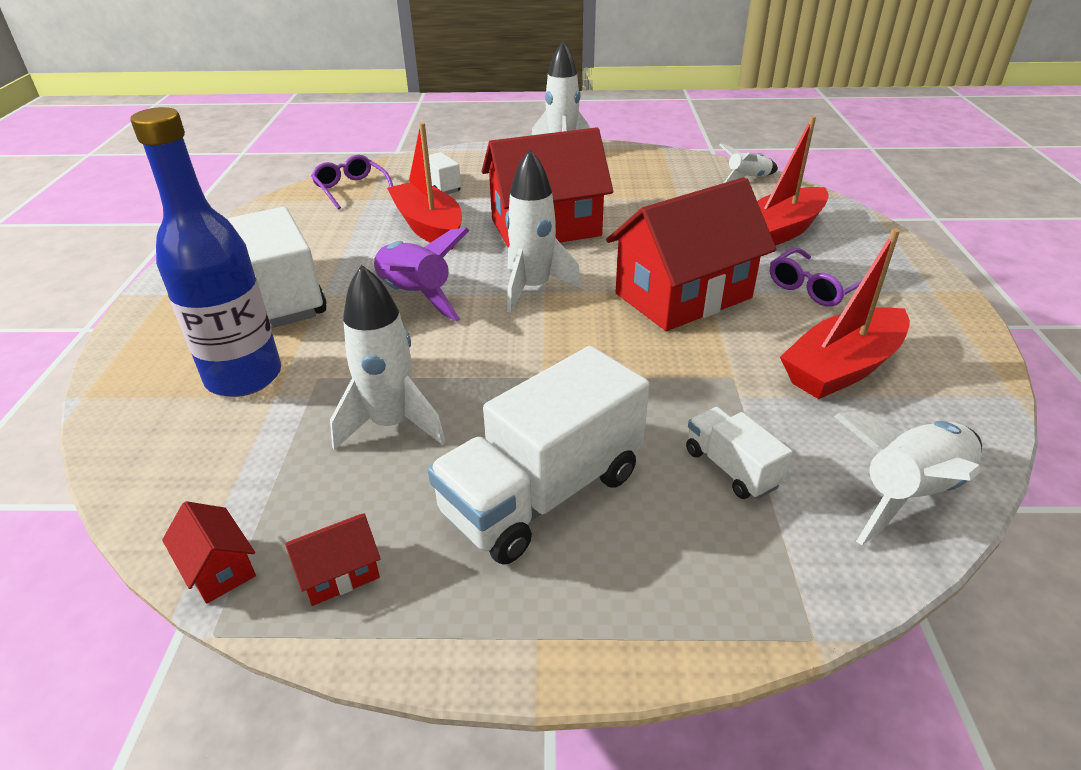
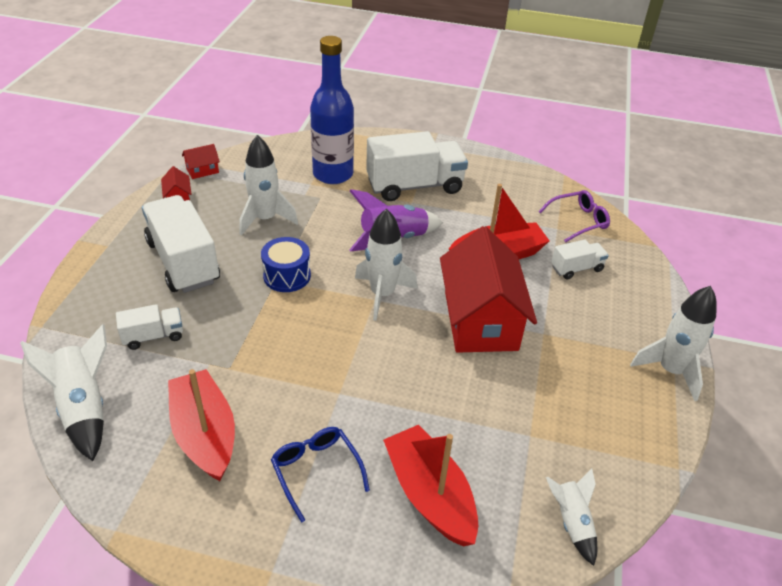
camera: 100 degrees right, 5 degrees up
red house [606,177,776,331] -> none
purple glasses [770,248,862,307] -> blue glasses [271,427,370,523]
none -> blue drum [261,237,311,292]

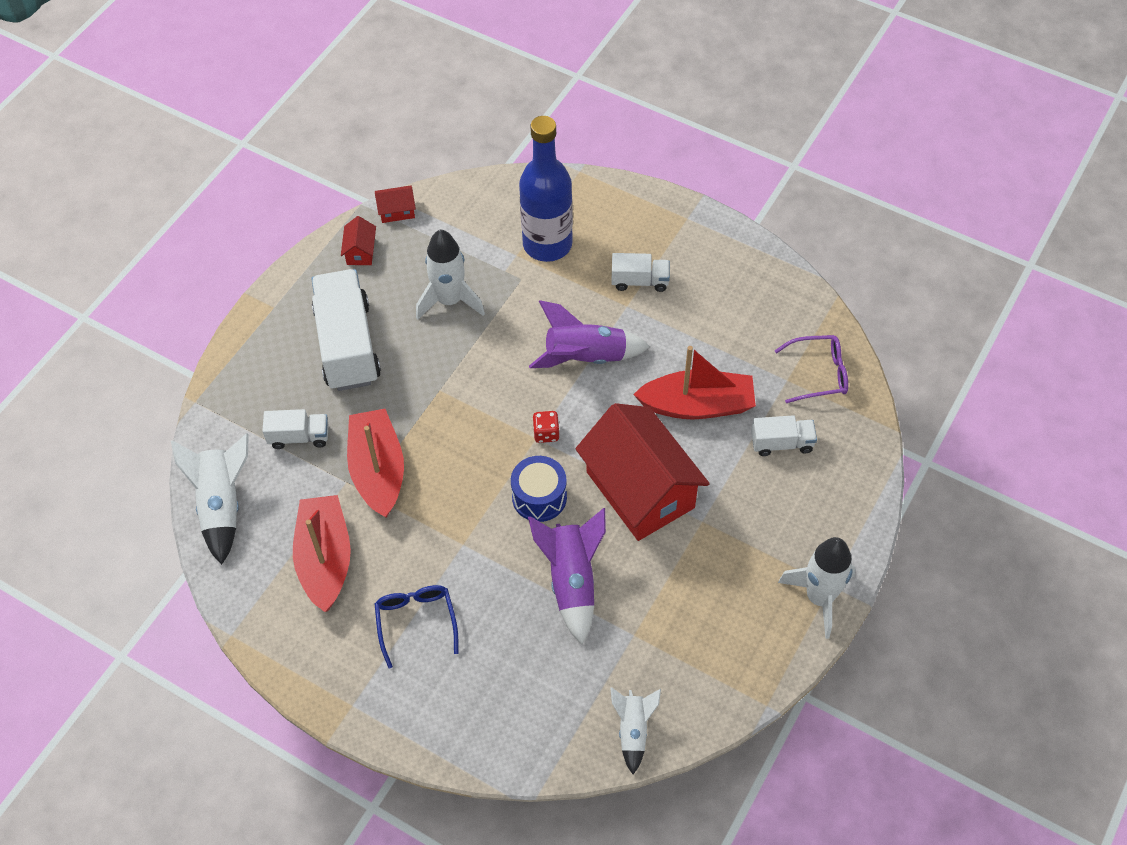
camera: 20 degrees right, 15 degrees up
blue drum [261,237,311,292] -> blue drum moved to [511,456,567,522]
white rocket [355,208,417,321] -> red dice [533,411,560,443]
white truck [366,131,468,201] -> white truck [611,253,670,292], size x0.50
red boat [383,425,478,547] -> red boat moved to [347,409,404,518]
red house [440,226,537,353] -> red house turned 45 degrees counterclockwise [575,403,710,541]
none -> purple rocket [528,508,606,644]

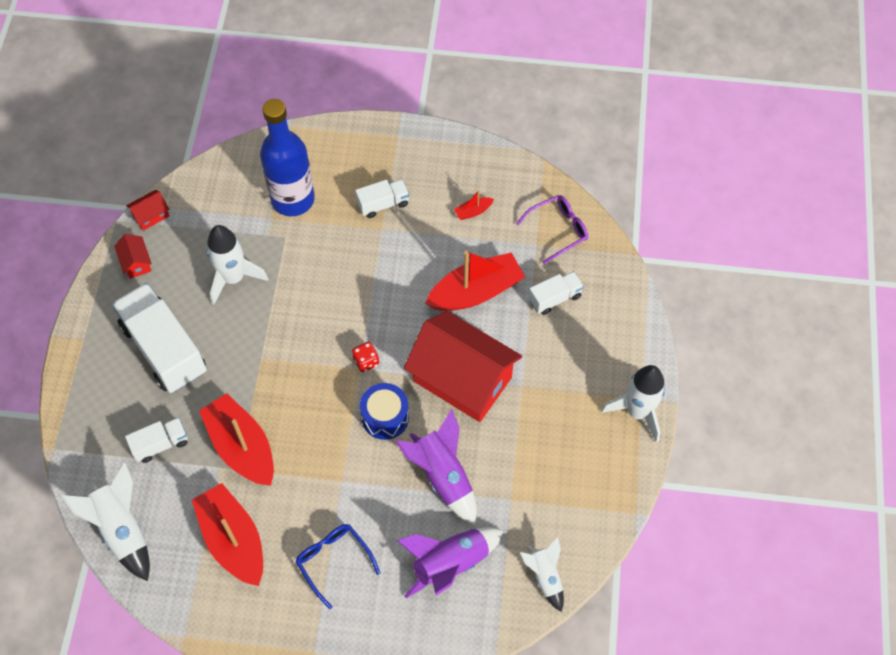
camera: 25 degrees left, 5 degrees up
purple rocket [529,300,650,368] -> purple rocket moved to [397,527,504,598]
none -> red boat [454,190,494,220]

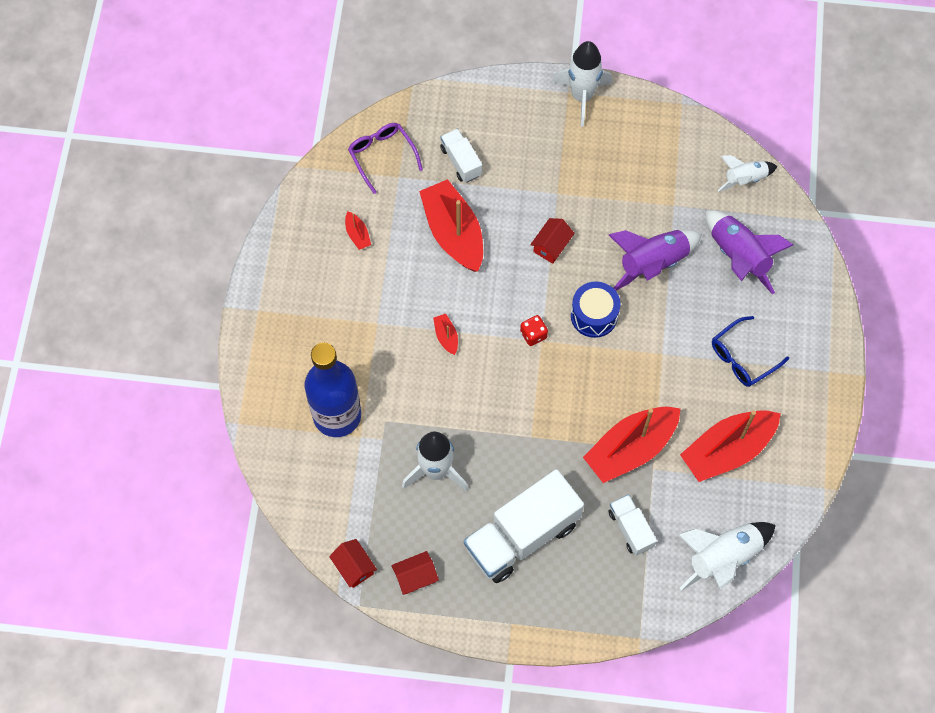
camera: 90 degrees left, 5 degrees up
white truck [355,179,409,218] -> none
red house [404,311,522,422] -> red house [530,218,575,264], size x0.40
none -> red boat [433,314,458,355]

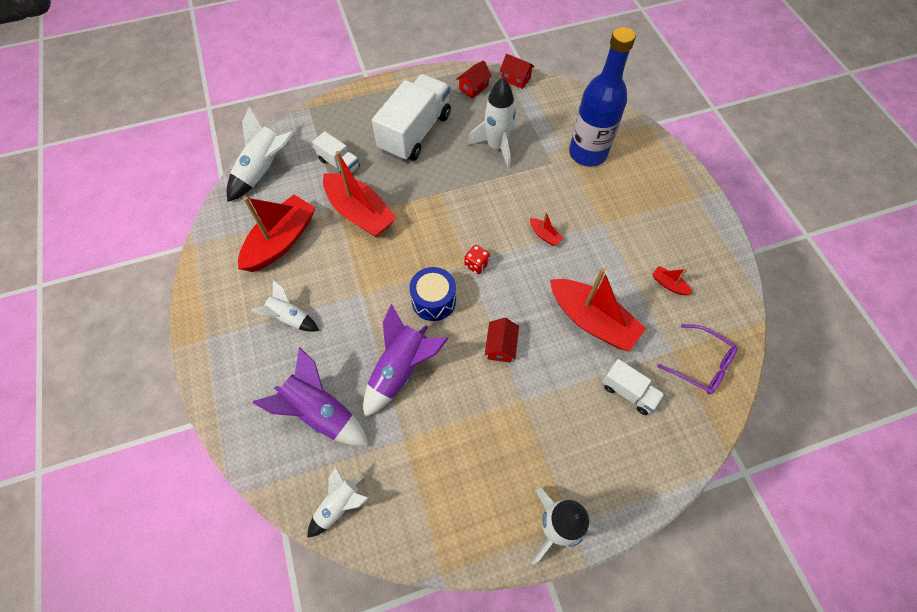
camera: 155 degrees right, 5 degrees down
red boat [583,407,681,483] -> red boat turned 105 degrees clockwise [323,151,397,237]
blue glasses [712,316,789,387] -> white rocket [251,280,319,332]

